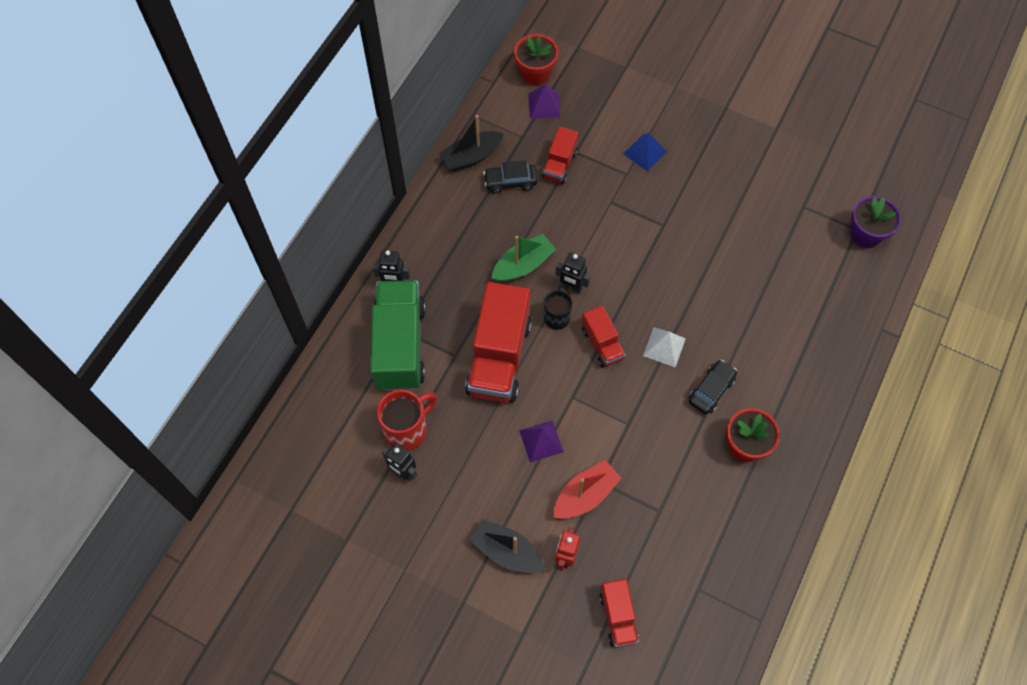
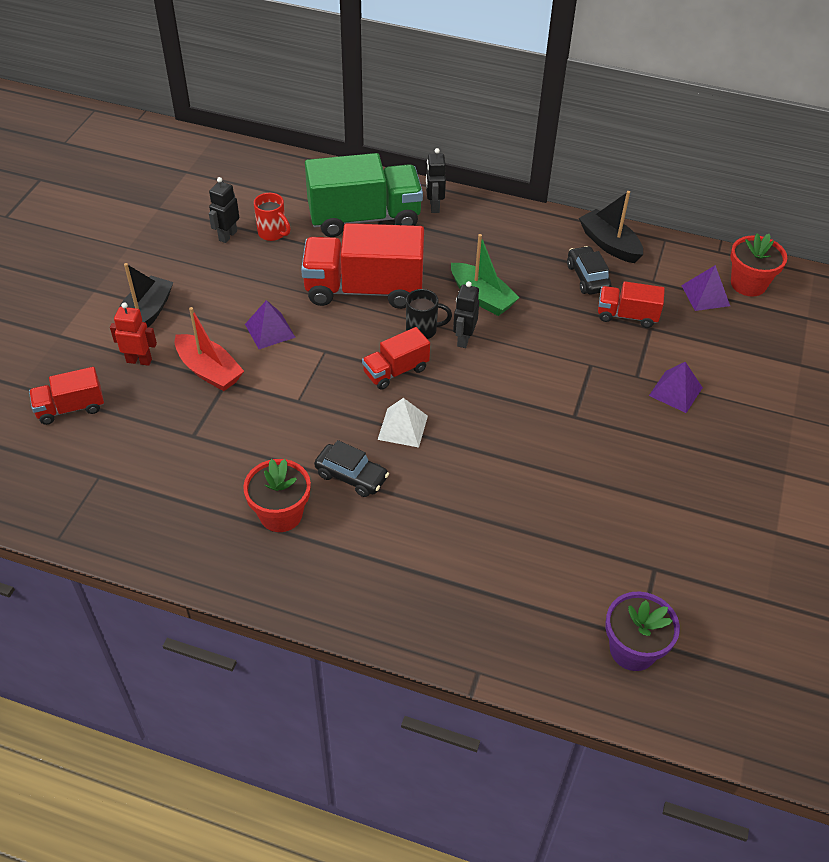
camera: 80 degrees right, 15 degrees down
red mug [377,389,437,451] -> red mug [254,193,291,241], size x0.65
blue pyramid [623,133,667,171] -> purple pyramid [649,362,703,413]

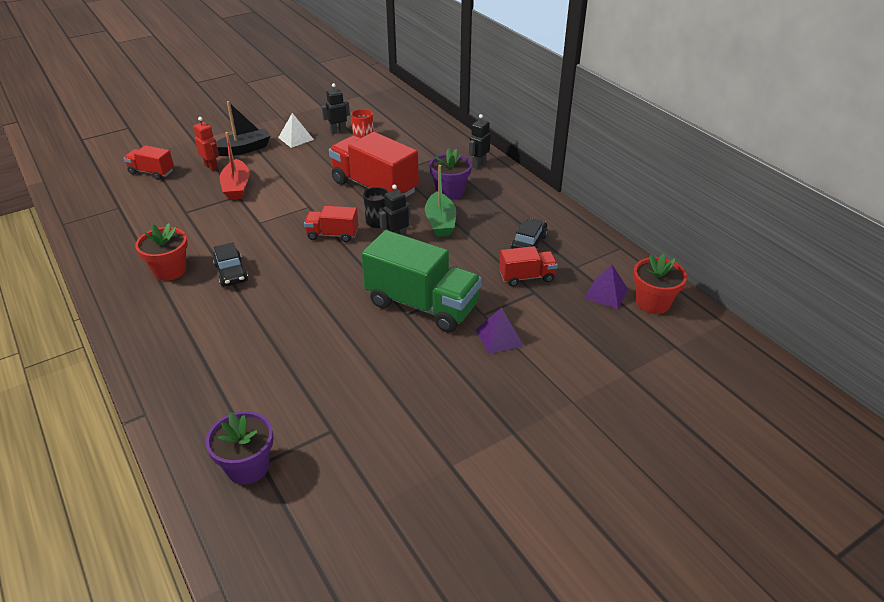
camera: 40 degrees right, 10 degrees down
purple pyramid [245,300,296,349] -> none
green truck [305,153,423,237] -> green truck moved to [362,230,482,333]
white pyramid [378,398,428,447] -> white pyramid moved to [278,113,314,148]
black boat [579,191,643,263] -> none
red truck [598,281,665,328] -> red truck turned 120 degrees clockwise [499,246,558,287]
none -> purple flower pot [429,149,472,200]

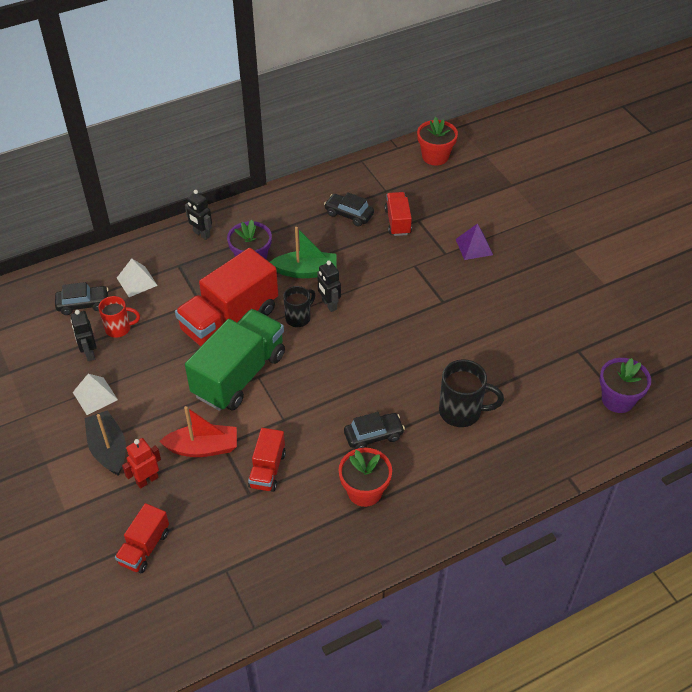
camera: 85 degrees left, 10 degrees up
red truck [304,206,358,242] -> red truck moved to [248,428,286,492]
green truck [362,230,482,333] -> green truck moved to [185,309,285,411]
purple pyramid [584,264,628,309] -> none
none -> black car [55,282,109,315]
none -> white pyramid [117,258,158,297]
none -> black mug [439,359,504,427]

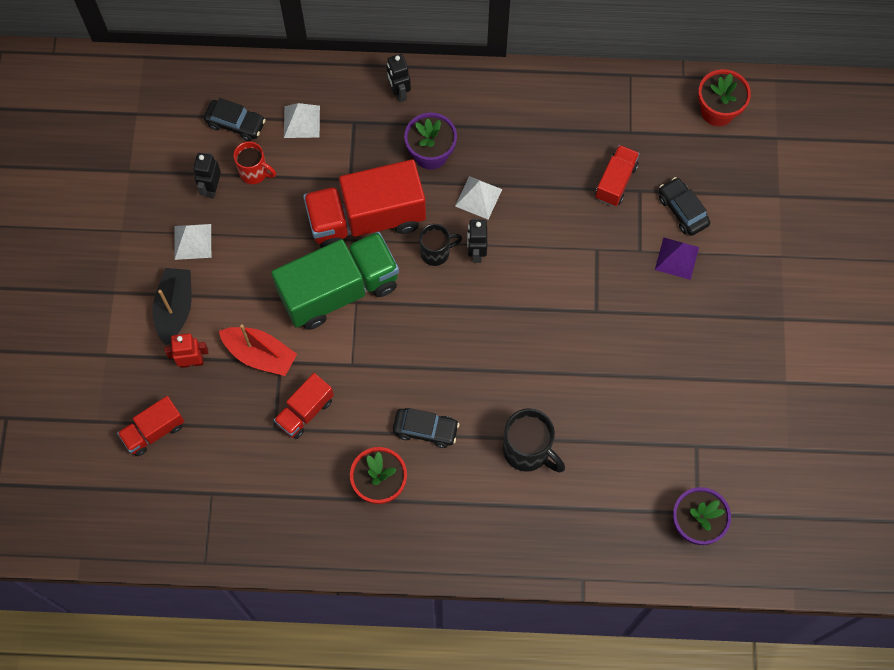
camera: 30 degrees right, 20 degrees up
green boat [270,227,337,278] -> white pyramid [455,176,502,219]
black car [324,193,374,227] -> black car moved to [659,177,710,236]

